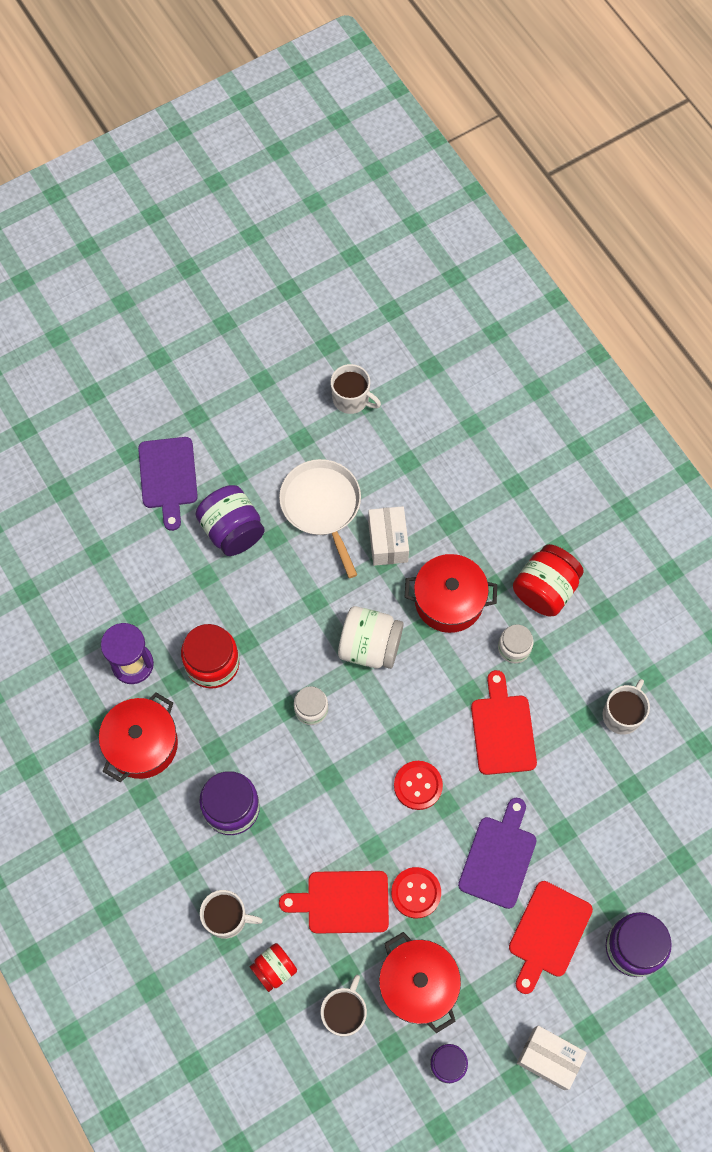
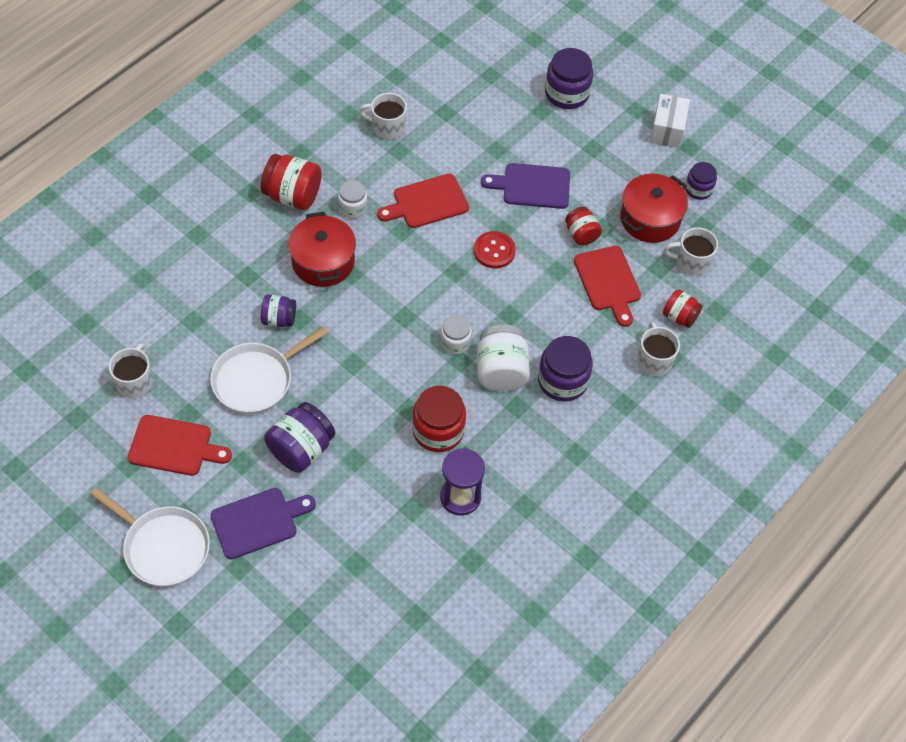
camera: 110 degrees left, 10 degrees down
red pot [99,692,178,782] -> none
white jar [338,606,404,669] -> white jar moved to [477,324,530,391]
white box [368,506,409,566] -> purple jar [261,294,296,327]
red button [391,867,441,918] -> red jar [565,207,602,246]
red cutting board [509,881,593,994] -> red cutting board moved to [128,415,232,476]
none -> white pan [90,487,210,586]

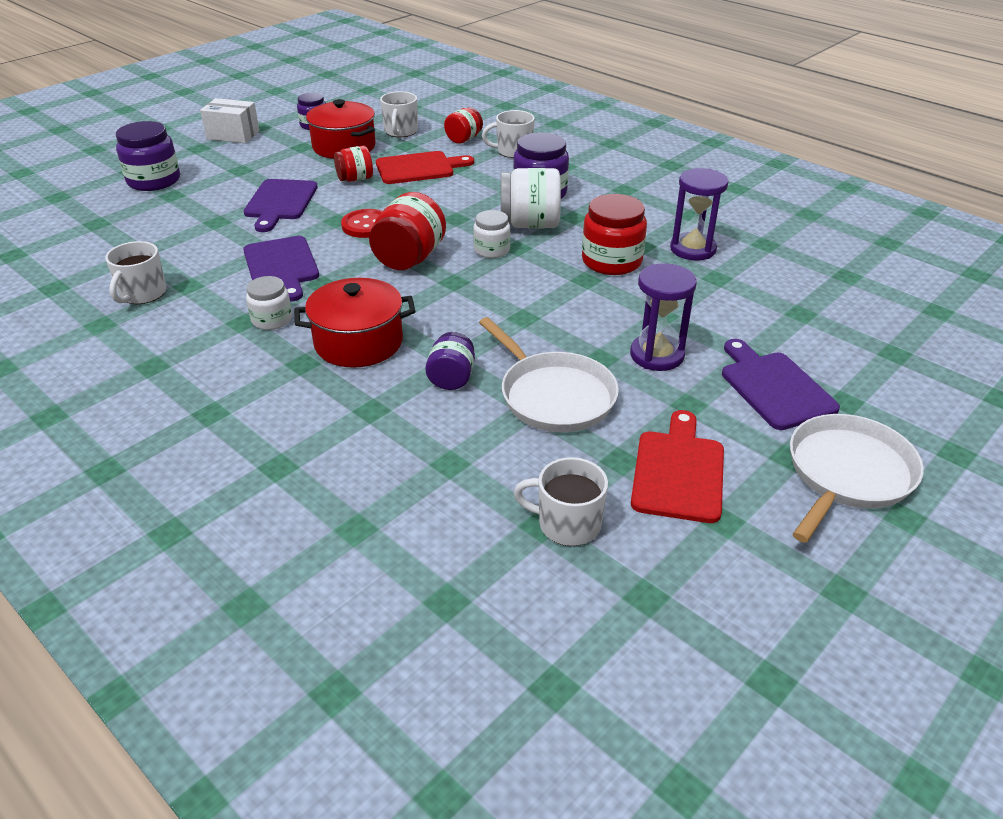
camera: 85 degrees left, 20 degrees down
red jar [261,154,322,210] -> red jar moved to [369,192,446,270]
purple jar [264,402,335,473] -> purple hourglass [630,263,697,371]
red cutting board [377,174,469,228] -> purple cutting board [243,236,319,302]

